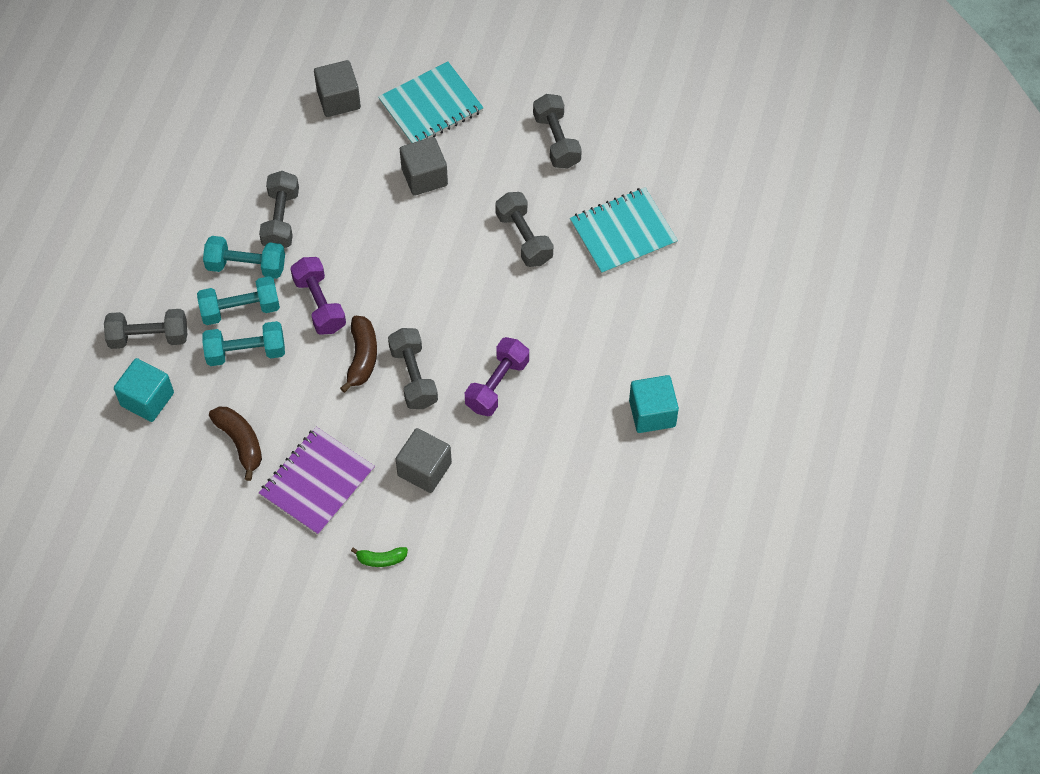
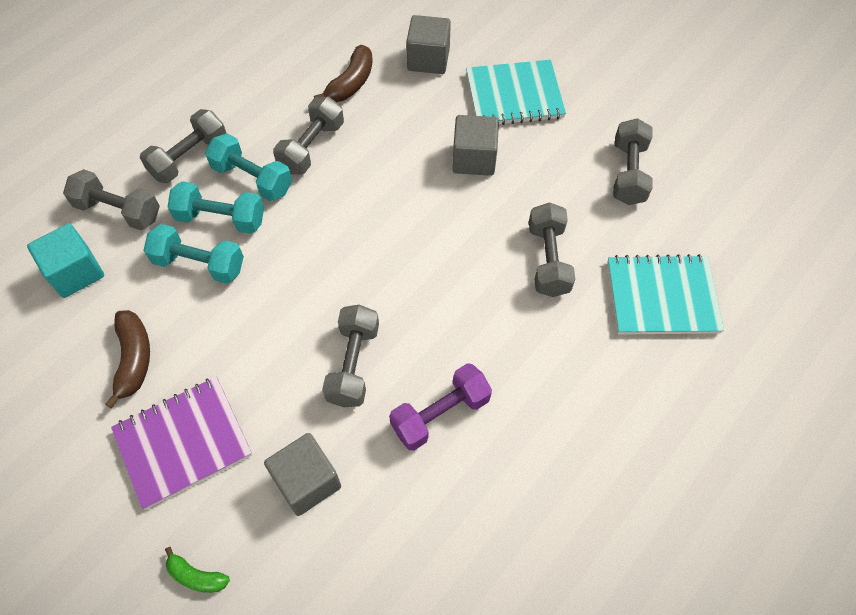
camera: 25 degrees right, 0 degrees up
purple dumbbell [290,257,346,335] -> none
brown banana [340,316,377,393] -> brown banana moved to [314,45,373,102]
turquoise cube [629,375,679,433] -> none
none -> grey dumbbell [140,109,227,183]

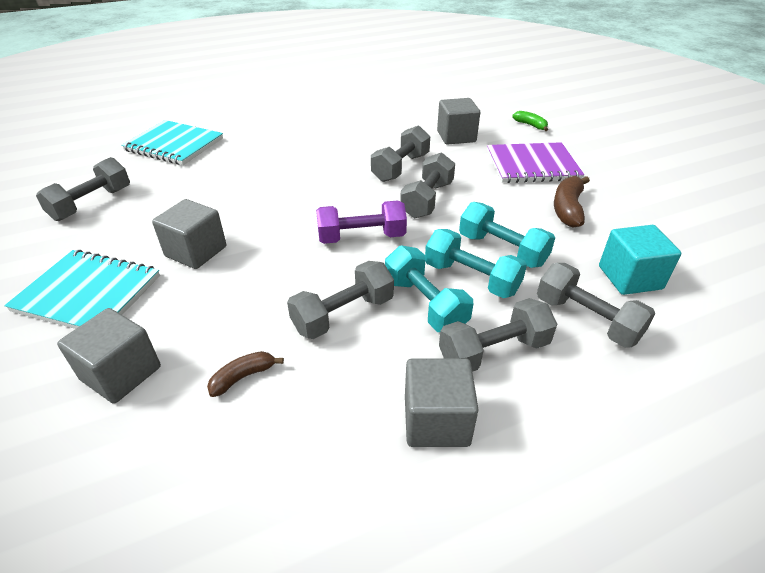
camera: 155 degrees left, 20 degrees down
brown banana [314,45,373,102] -> brown banana [207,351,284,397], size x0.62
purple dumbbell [389,363,492,451] -> purple dumbbell moved to [316,201,407,244]
grey dumbbell [529,202,575,297] -> grey dumbbell moved to [400,152,455,218]
none -> grey cube [405,358,479,447]

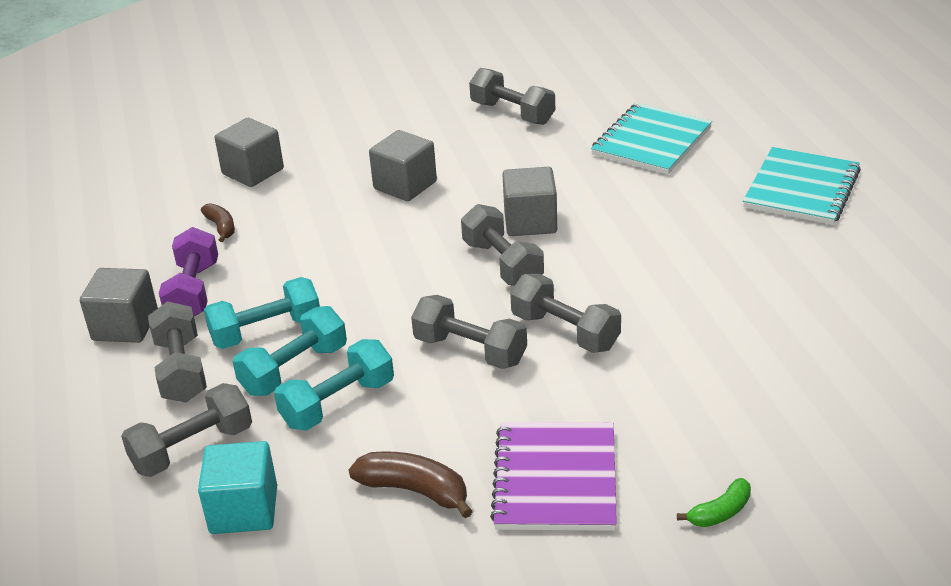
camera: 100 degrees right, 5 degrees down
turquoise notebook [4,250,160,329] -> turquoise notebook moved to [743,147,861,225]
grey dumbbell [287,261,394,339] -> grey dumbbell moved to [461,204,544,286]
purple dumbbell [316,201,407,244] -> purple dumbbell moved to [159,227,218,316]
grey cube [437,98,480,145] -> grey cube moved to [502,167,557,236]

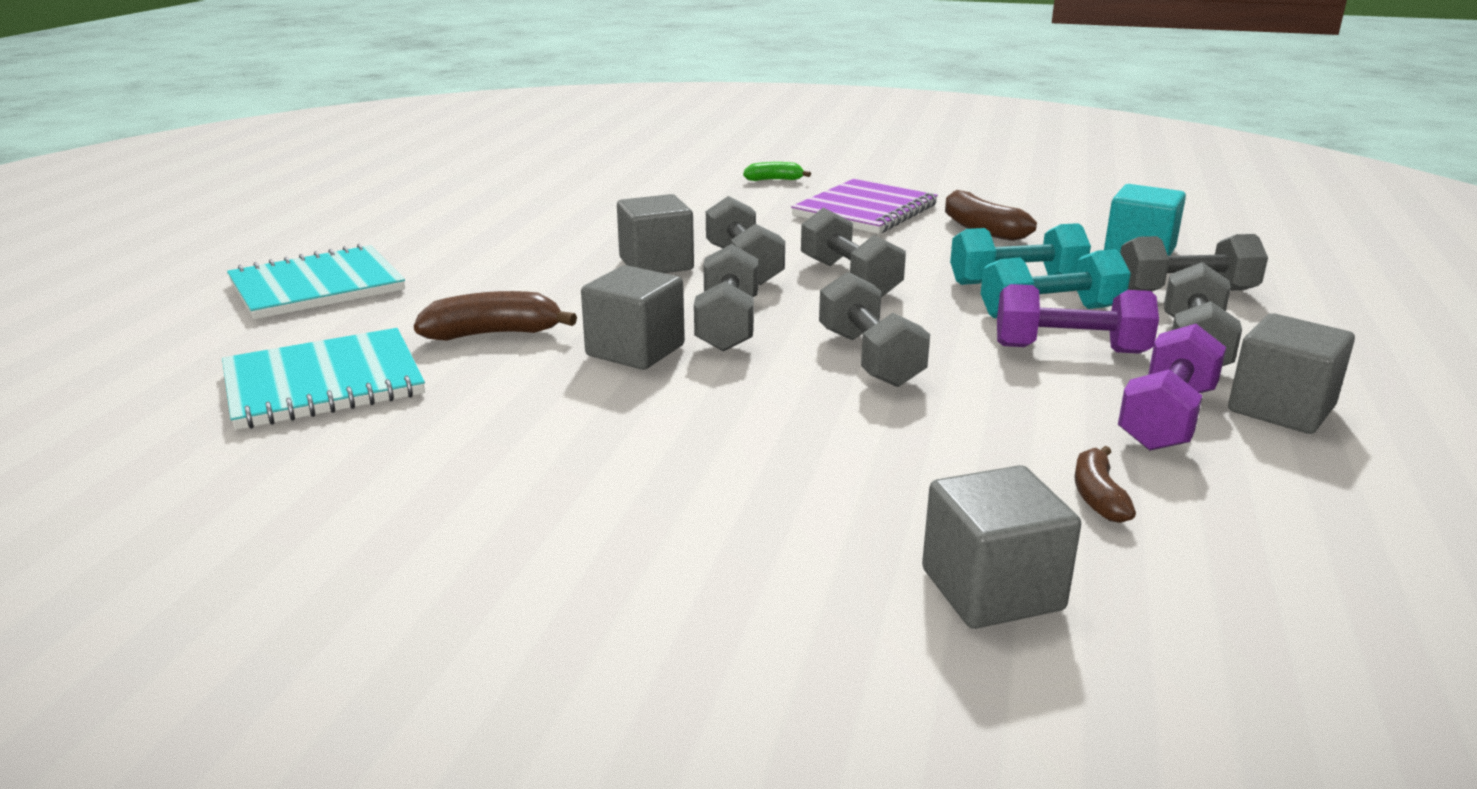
camera: 150 degrees left, 10 degrees down
turquoise dumbbell [204,277,320,349] -> purple dumbbell [997,284,1159,354]
grey cube [369,130,437,201] -> grey cube moved to [617,194,694,273]
grey dumbbell [469,68,555,125] -> grey dumbbell moved to [819,272,930,387]
none -> brown banana [414,291,577,341]

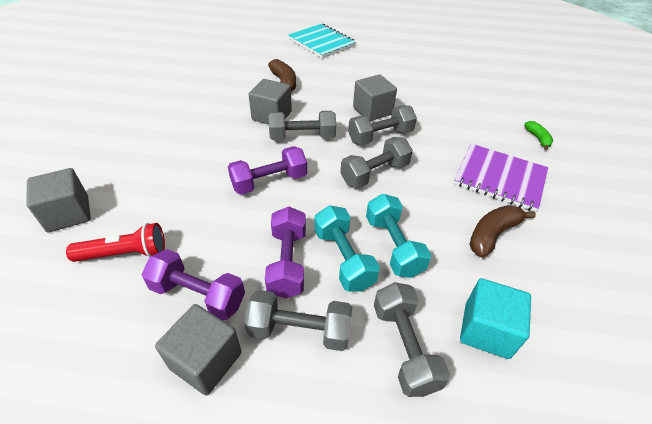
camera: 80 degrees right, 20 degrees up
turquoise notebook [222,328,425,430] -> none
grey dumbbell [819,272,930,387] -> purple dumbbell [228,146,307,195]
brown banana [1074,446,1136,523] -> red flashlight [66,223,165,262]

